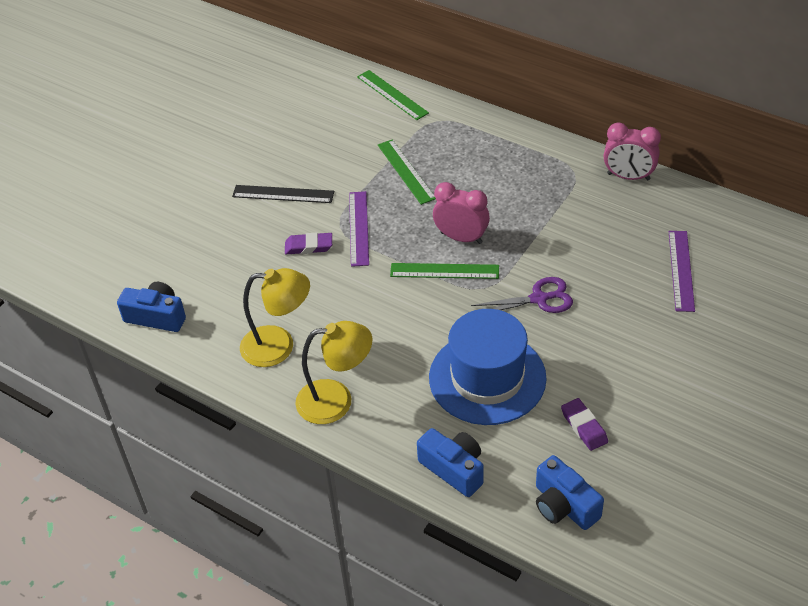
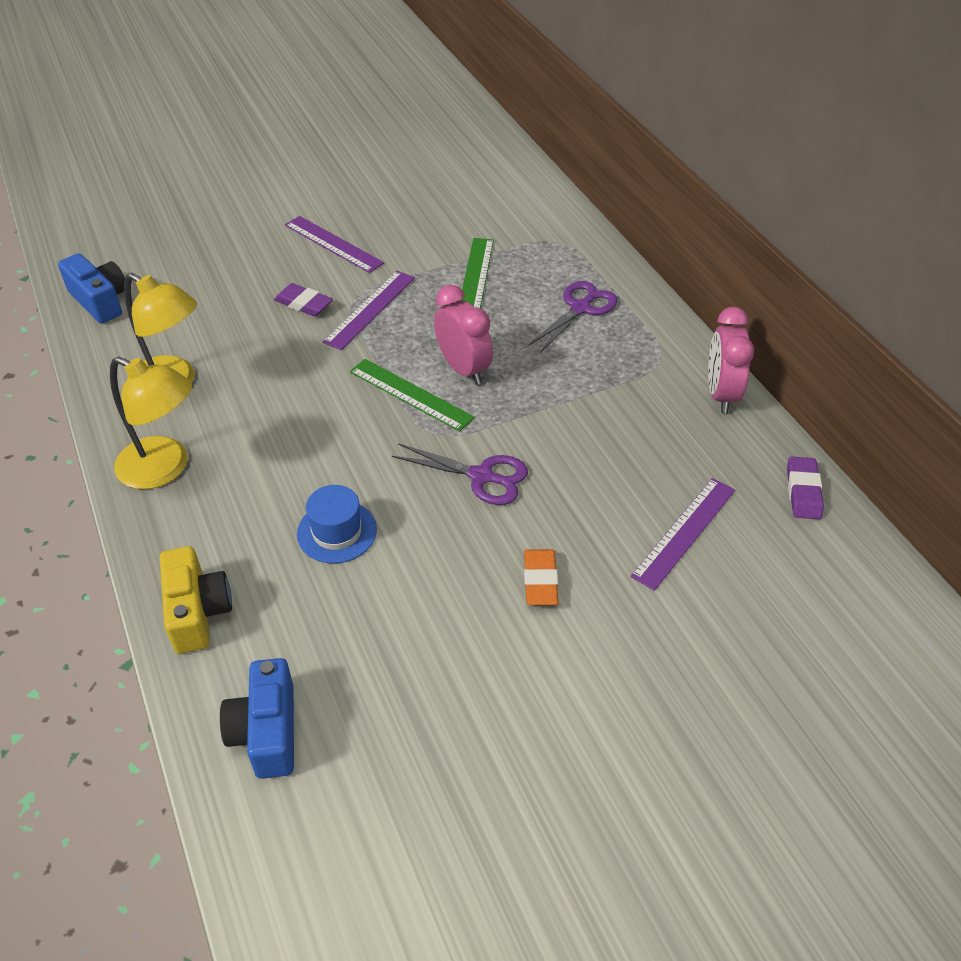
camera: 30 degrees right, 0 degrees up
black ruler [232,185,334,203] -> purple ruler [285,216,384,273]
green ruler [357,70,429,120] -> none
blue camera [417,428,484,497] -> yellow camera [160,546,232,654]
blue hat [429,309,547,425] -> blue hat [297,485,377,563], size x0.50
purple eraser [561,398,608,451] -> purple eraser moved to [787,457,824,519]
pink clock [604,122,661,180] -> pink clock turned 45 degrees clockwise [708,307,754,413]
none -> orange eraser [524,549,559,605]
none -> purple scissors [528,281,617,353]

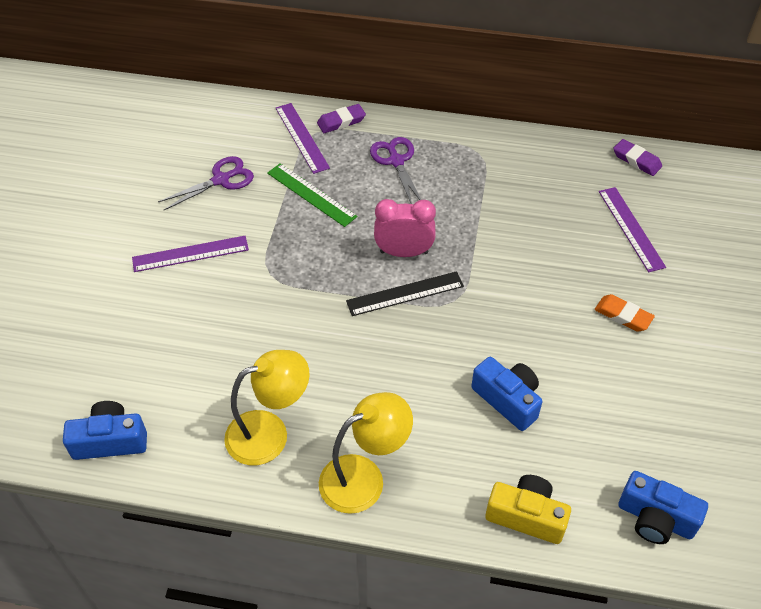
camera: 55 degrees left, 5 degrees up
purple eraser [274,283,333,316] -> purple eraser moved to [317,104,366,133]
blue hat [297,485,377,563] -> blue camera [471,357,542,431]
purple ruler [323,271,415,350] -> purple ruler moved to [275,103,330,174]
green ruler [350,359,474,432] -> black ruler [346,271,464,316]
purple scissors [392,443,528,505] -> purple scissors moved to [158,156,254,210]
pink clock [708,307,754,413] -> none

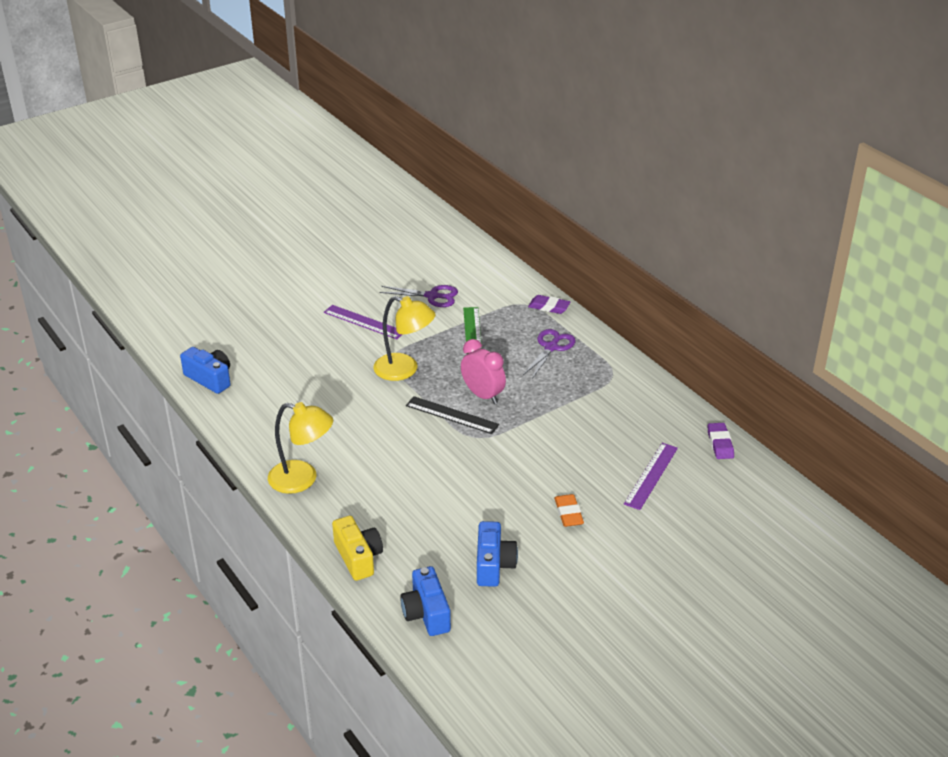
camera: 45 degrees right, 15 degrees down
yellow lamp [224,350,310,465] -> yellow lamp moved to [373,296,436,381]
purple ruler [275,103,330,174] -> none
blue camera [471,357,542,431] -> blue camera moved to [477,521,518,587]

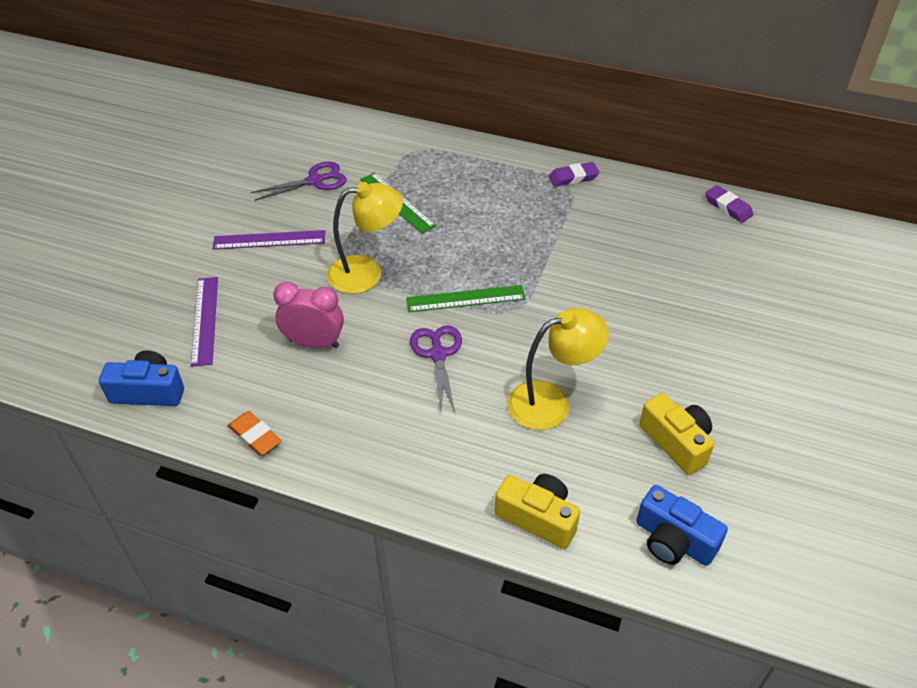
camera: 35 degrees left, 10 degrees up
yellow lamp [268,402,333,494] -> yellow lamp moved to [507,308,609,430]
black ruler [406,396,499,434] -> green ruler [406,285,526,312]
pink clock [461,339,506,404] -> pink clock moved to [273,282,344,348]
blue camera [477,521,518,587] -> yellow camera [639,393,714,475]
purple scissors [523,329,575,379] -> purple scissors moved to [410,325,462,412]
purple eraser [528,295,570,314] -> purple eraser moved to [549,162,599,187]
orange eraser [554,494,584,527] -> orange eraser moved to [228,411,282,456]
purple ruler [624,443,678,510] -> purple ruler moved to [191,277,218,367]

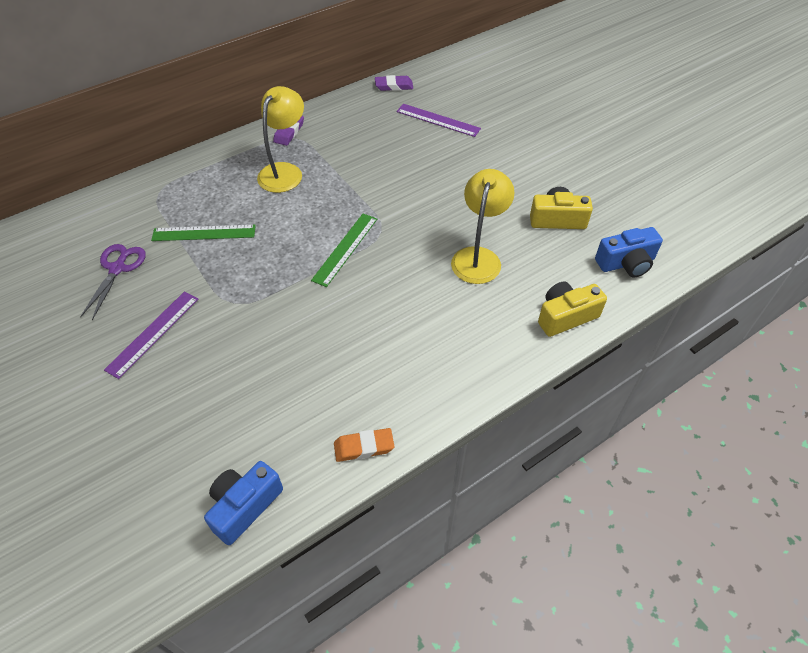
camera: 55 degrees left, 5 degrees up
purple ruler [191,277,218,367] -> purple ruler moved to [397,104,481,137]
pink clock [273,282,344,348] -> none
yellow lamp [327,182,403,294] -> yellow lamp moved to [257,86,304,193]
purple scissors [410,325,462,412] -> none

